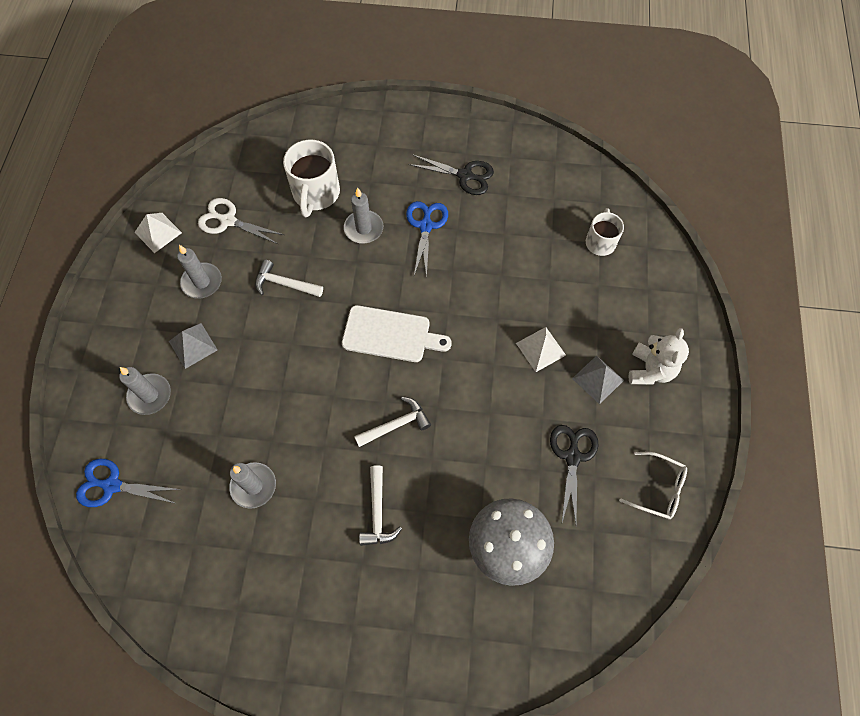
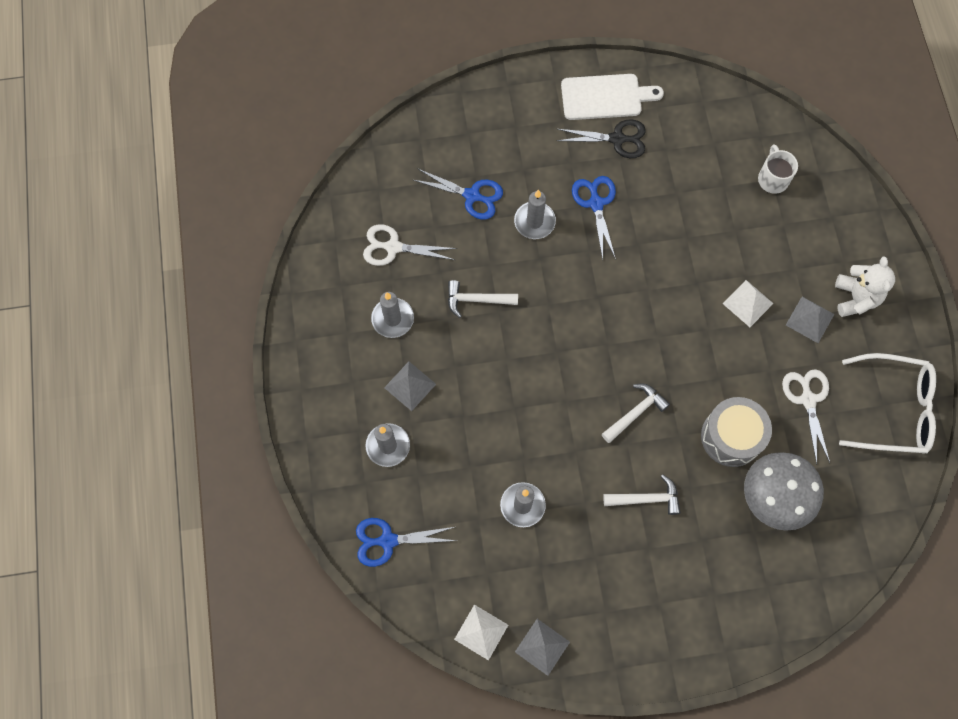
camera: 15 degrees left, 5 degrees up
white pyramid [134,213,182,253] -> white pyramid moved to [454,604,508,661]
white mug [283,140,340,217] -> blue scissors [414,168,503,220]
white cutting board [342,305,452,362] -> white cutting board moved to [561,74,664,120]
white hammer [359,465,402,546] -> white hammer turned 75 degrees counterclockwise [603,475,681,515]
black scissors [550,425,598,523] -> white scissors [782,369,830,464]
white glasses [619,452,687,519] -> white glasses [839,353,936,454], size x1.72
none -> grey pyramid [515,619,570,676]
none -> grey drum [701,397,772,467]

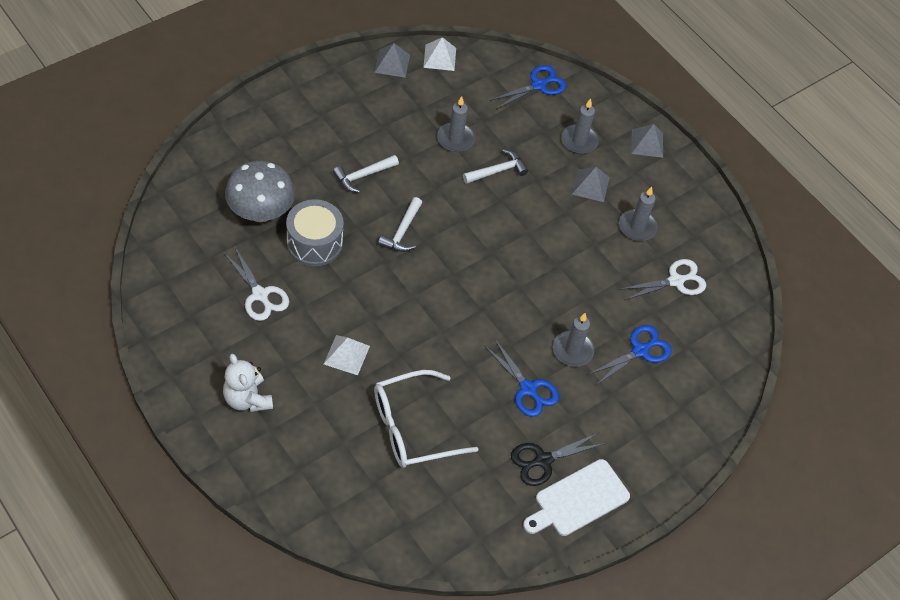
camera: 145 degrees right, 15 degrees down
blue scissors [414,168,503,220] -> blue scissors turned 150 degrees clockwise [588,325,672,385]
white hammer [448,280,518,318] -> white hammer moved to [463,149,528,184]
white mug [758,144,798,194] -> none
grey pyramid [786,297,834,343] -> grey pyramid moved to [631,124,663,158]
white glasses [839,353,936,454] -> white glasses moved to [374,370,479,468]

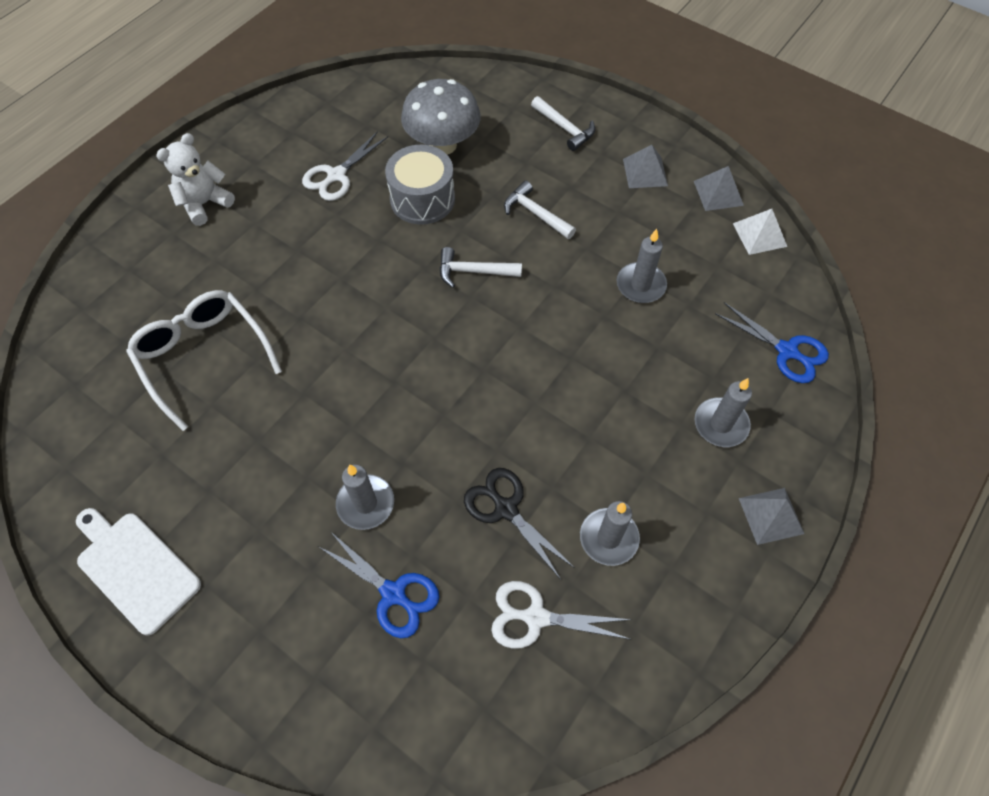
camera: 80 degrees right, 5 degrees up
white pyramid [324,335,370,375] -> none
white hammer [463,149,528,184] -> white hammer moved to [531,96,595,151]
blue scissors [484,338,559,417] -> none
black scissors [511,433,606,486] -> black scissors moved to [464,468,575,580]
grey pyramid [572,167,610,202] -> grey pyramid moved to [623,145,668,188]
white scissors [619,259,706,300] -> white scissors turned 135 degrees clockwise [491,581,632,649]

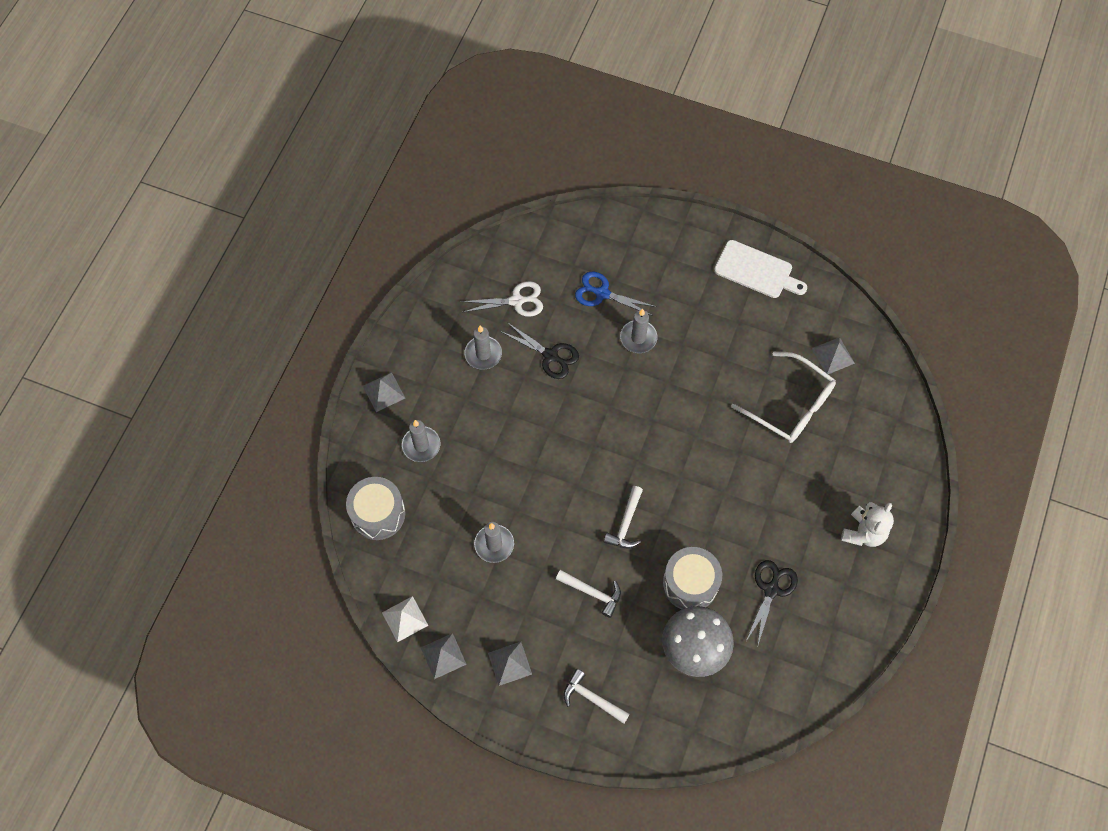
camera: 165 degrees right, 5 degrees up
white scissors [302,131,388,201] -> black scissors [745,560,798,648]
white hammer [440,247,522,288] -> white hammer turned 120 degrees clockwise [604,486,643,549]
blue scissors [715,302,829,383] -> grey drum [346,477,405,540]
none -> grey pyramid [812,337,855,374]

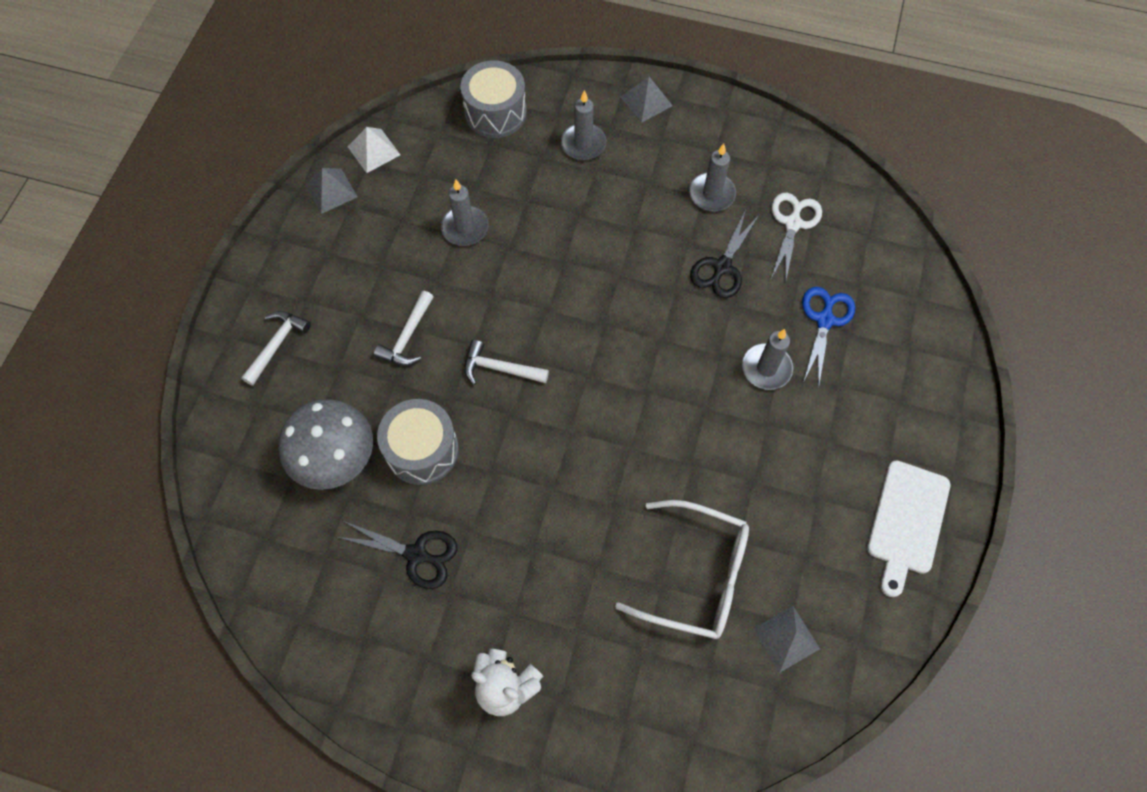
camera: 85 degrees right, 0 degrees up
white scissors [461,281,543,317] -> white scissors turned 150 degrees counterclockwise [771,193,822,284]
grey pyramid [488,642,532,686] -> none
white glasses [731,352,836,443] -> white glasses turned 105 degrees counterclockwise [615,500,749,639]

